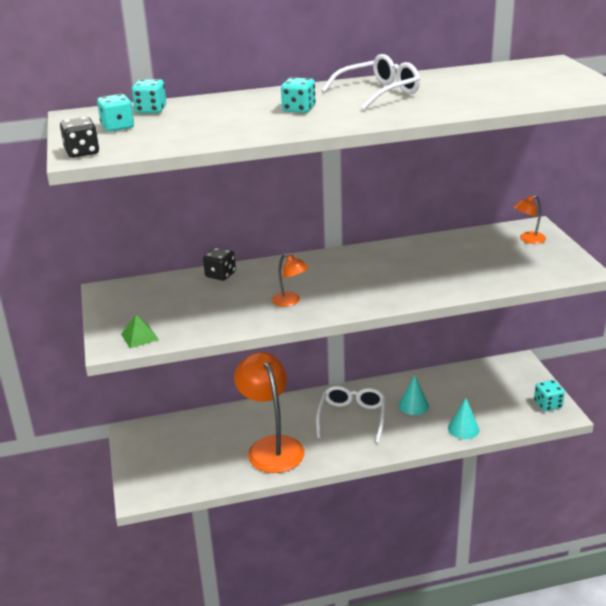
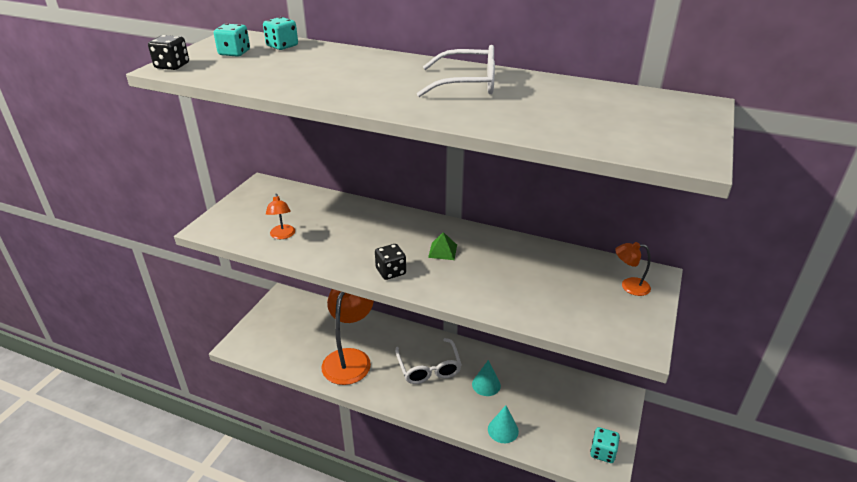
camera: 35 degrees right, 5 degrees up
green pyramid [121,315,159,348] -> green pyramid moved to [428,232,457,260]
black dice [203,247,236,281] -> black dice moved to [375,244,406,280]
orange lamp [272,254,309,307] -> orange lamp moved to [266,194,295,239]
turquoise dice [281,77,316,113] -> none
white glasses [316,386,386,443] -> white glasses turned 120 degrees clockwise [395,338,462,384]

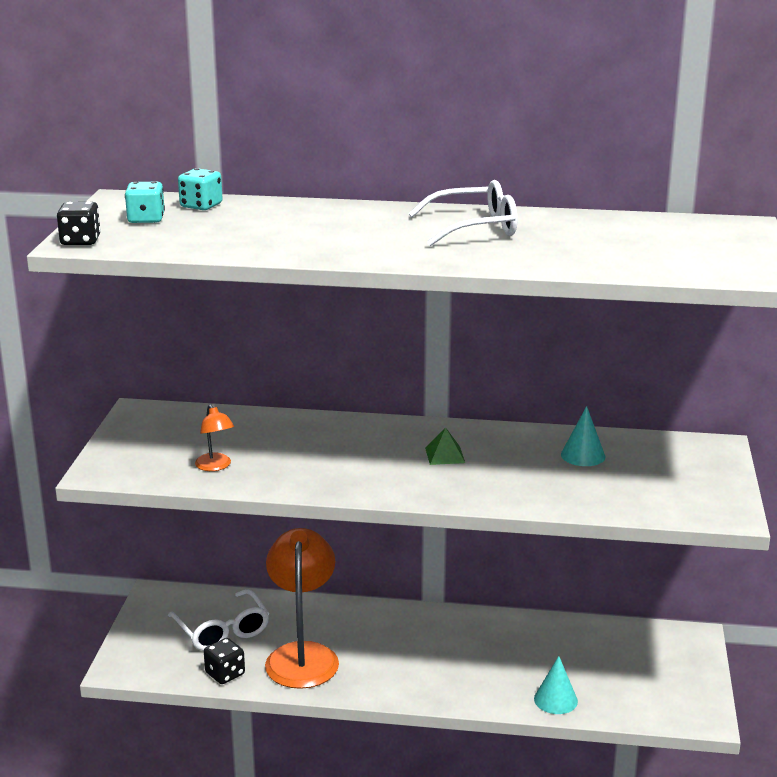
camera: 15 degrees left, 10 degrees down
black dice [375,244,406,280] -> black dice moved to [204,638,245,684]
white glasses [395,338,462,384] -> white glasses moved to [168,589,270,651]
turquoise cone [472,360,501,396] -> turquoise cone moved to [561,406,606,466]
turquoise dice [590,427,620,463] -> none
orange lamp [615,242,651,296] -> none

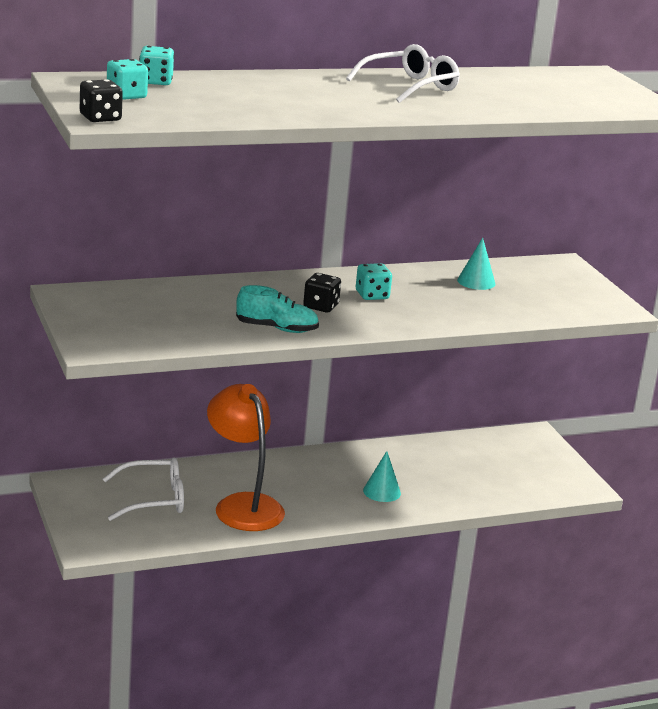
camera: 30 degrees left, 0 degrees up
white glasses [168,589,270,651] -> white glasses turned 45 degrees counterclockwise [103,457,184,521]
orange lamp [195,404,234,471] -> none
black dice [204,638,245,684] -> black dice moved to [303,273,341,313]
green pyramid [425,427,465,465] -> turquoise dice [356,263,392,300]
turquoise cone [534,656,578,714] -> turquoise cone moved to [363,451,401,502]
none -> turquoise shoe [236,285,319,333]

